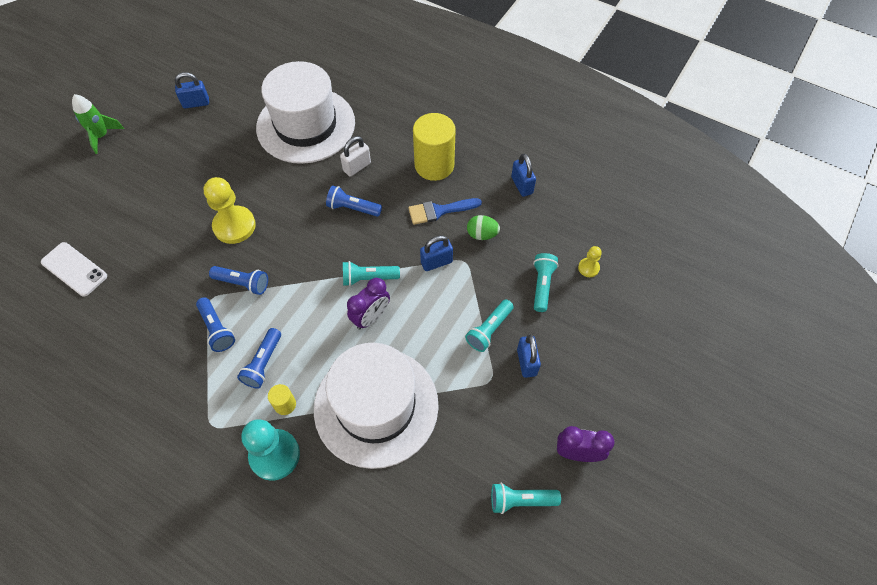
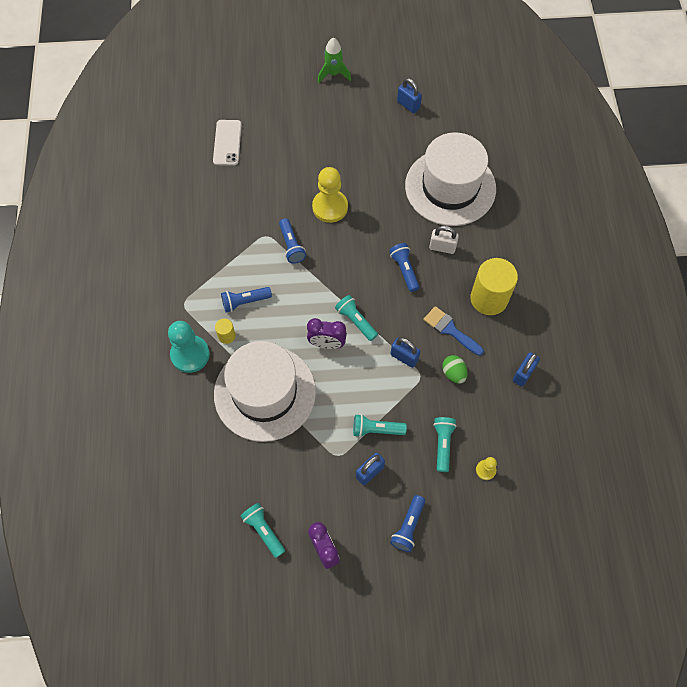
camera: 55 degrees right, 5 degrees up
blue flashlight [196,297,235,352] -> blue flashlight moved to [390,495,425,552]
turquoise flashlight [533,253,558,312] -> turquoise flashlight turned 60 degrees counterclockwise [433,417,457,472]

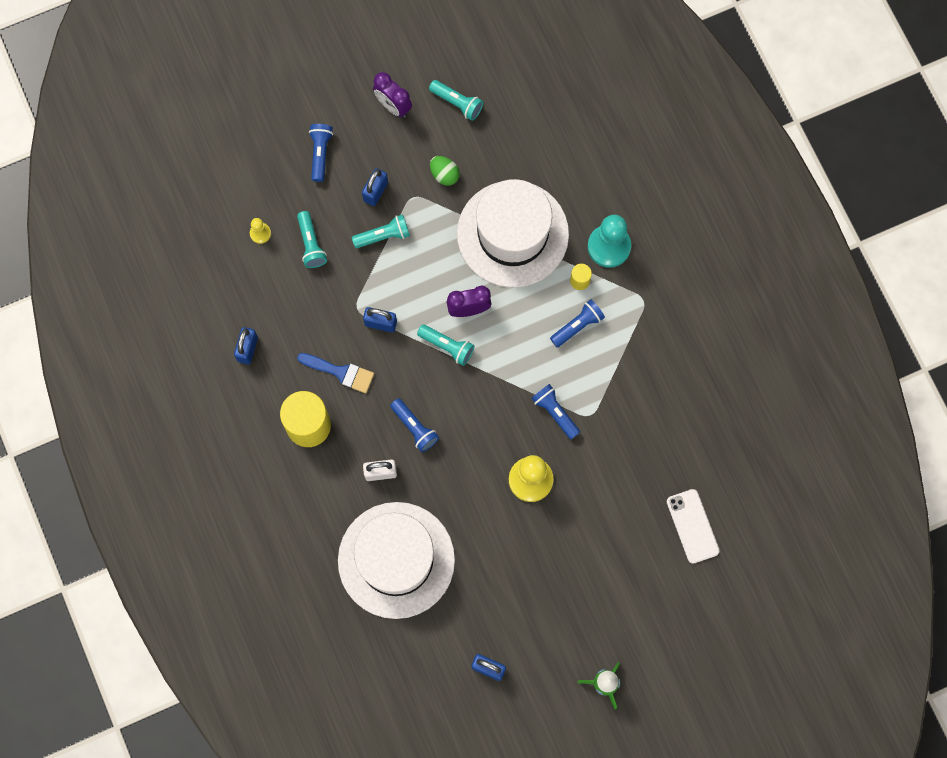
camera: 160 degrees right, 10 degrees up
green egg [442,355,468,384] -> green egg moved to [430,156,460,186]

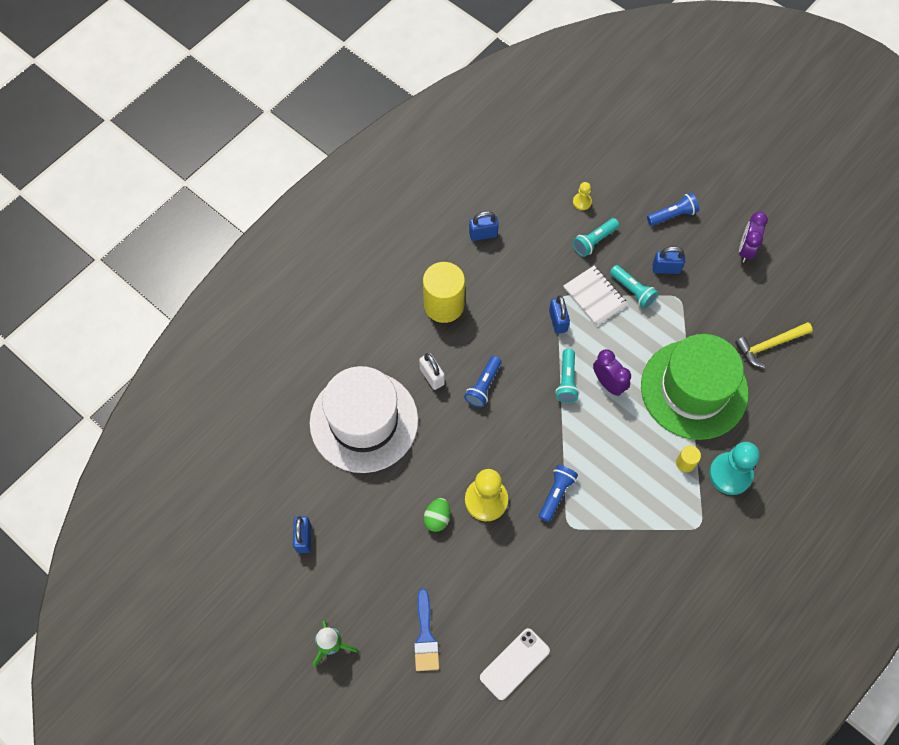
camera: 65 degrees right, 10 degrees down
blue brush [297,353,374,393] -> blue brush moved to [414,589,439,671]
turquoise flashlight [429,80,483,121] -> none
green egg [430,156,460,186] -> green egg moved to [424,498,450,532]
white hat [457,179,569,288] -> green hat [641,334,748,440]
blue flashlight [550,299,605,347] -> none
none -> white notebook [563,266,628,326]
none -> yellow hammer [735,322,813,368]

